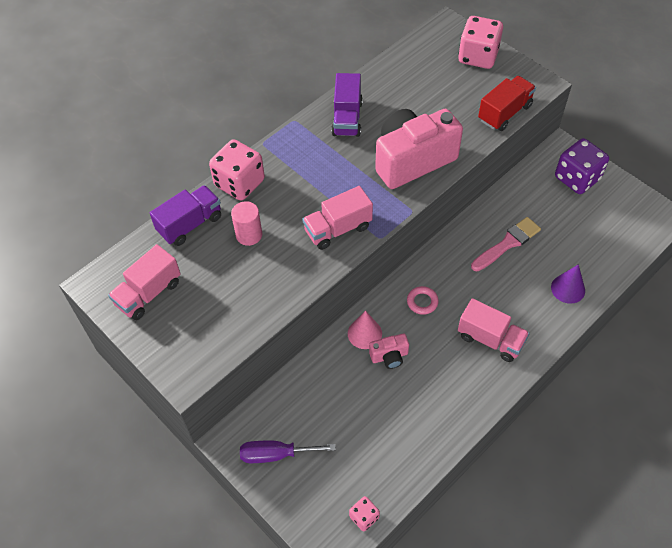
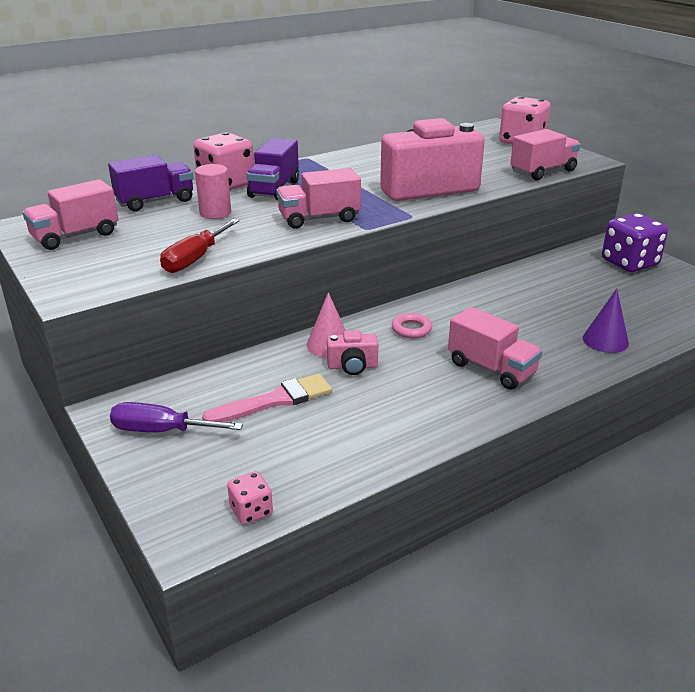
camera: 10 degrees right, 25 degrees down
purple truck [331,73,363,137] -> purple truck moved to [247,138,299,200]
pink brush [471,217,541,271] -> pink brush moved to [202,374,332,422]
red truck [478,76,536,131] -> pink truck [510,129,581,180]
none -> red screwdriver [160,219,239,273]

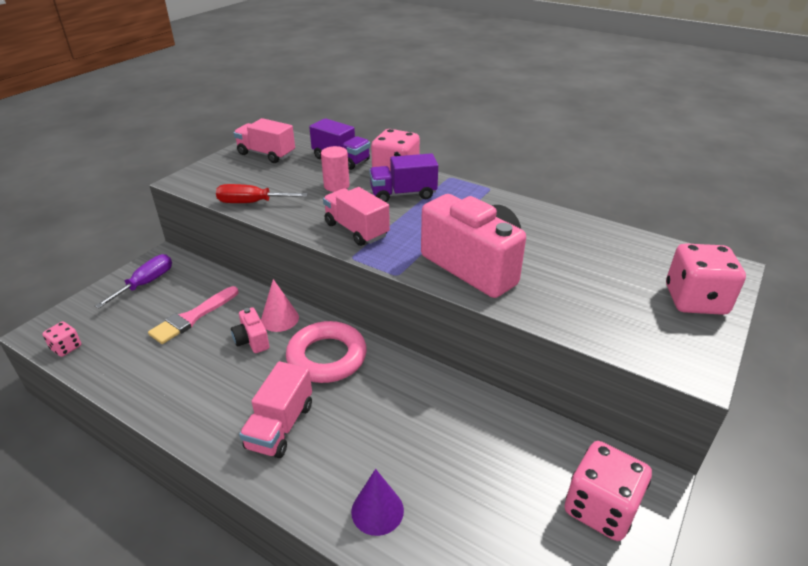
camera: 65 degrees right, 5 degrees up
purple screwdriver [110,402,243,432] -> purple screwdriver turned 45 degrees clockwise [95,254,172,308]
pink brush [202,374,332,422] -> pink brush turned 90 degrees clockwise [148,286,238,344]
pink ring [392,313,432,338] -> pink ring [286,321,367,383], size x2.11
pink truck [510,129,581,180] -> none
purple dice [602,213,668,272] -> pink dice [565,441,652,541]

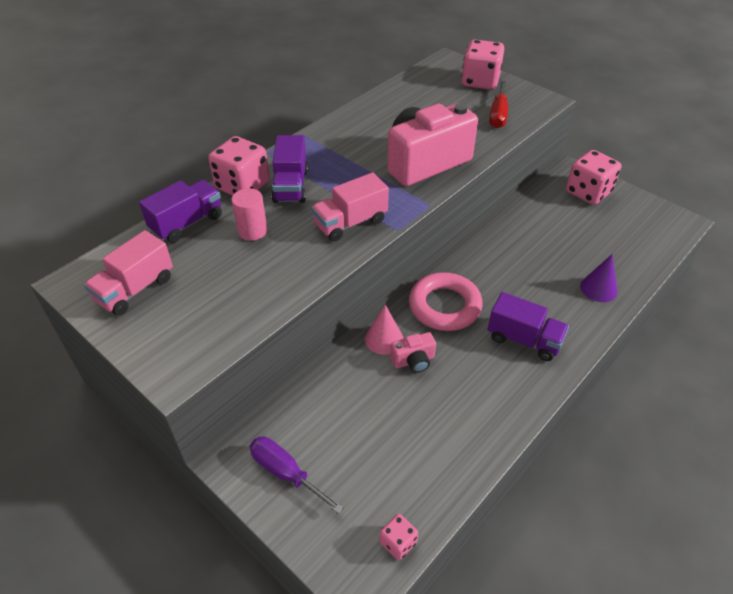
camera: 80 degrees left, 10 degrees up
pink brush [148,286,238,344] -> none
red screwdriver [216,184,308,203] -> red screwdriver moved to [489,81,508,128]
pink truck [239,361,312,458] -> purple truck [488,292,569,361]

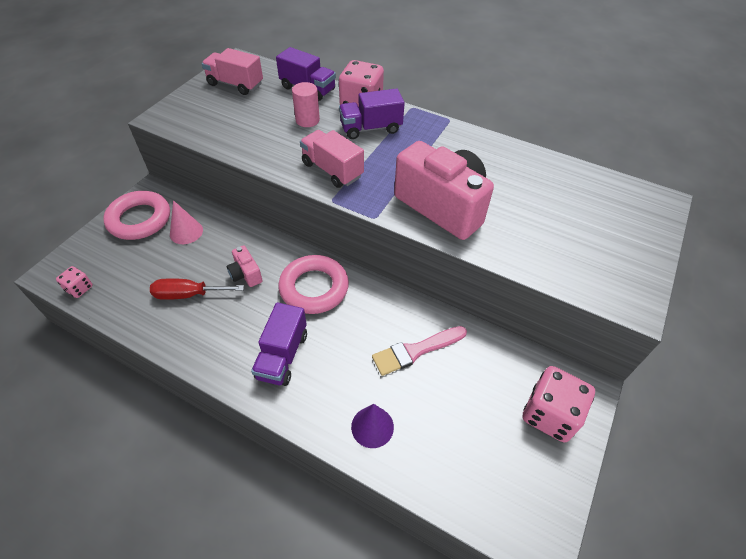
camera: 75 degrees right, 5 degrees up
purple screwdriver [250,437,344,514] -> pink ring [103,191,170,240]
pink cone [365,305,404,355] -> pink cone moved to [170,200,203,244]
pink dice [462,40,504,90] -> none
red screwdriver [489,81,508,128] -> red screwdriver moved to [150,278,244,300]
none -> pink brush [372,326,467,376]

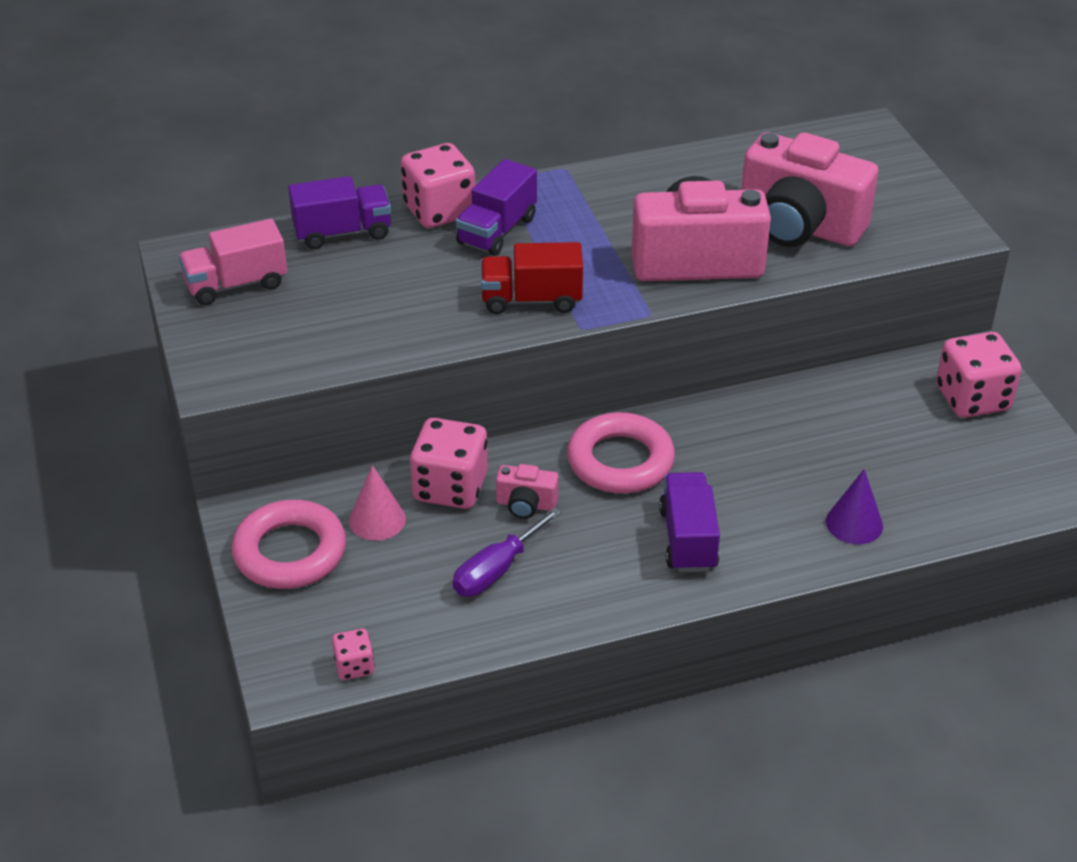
camera: 45 degrees left, 10 degrees down
red screwdriver [150,278,244,300] -> purple screwdriver [453,507,562,597]
purple truck [251,302,307,386] -> purple truck turned 150 degrees counterclockwise [659,472,720,572]
pink cylinder [292,82,320,127] -> none
pink truck [300,130,364,188] -> red truck [481,242,583,314]
pink brush [372,326,467,376] -> none
none -> pink dice [410,418,488,509]
none -> pink camera [741,132,878,247]

